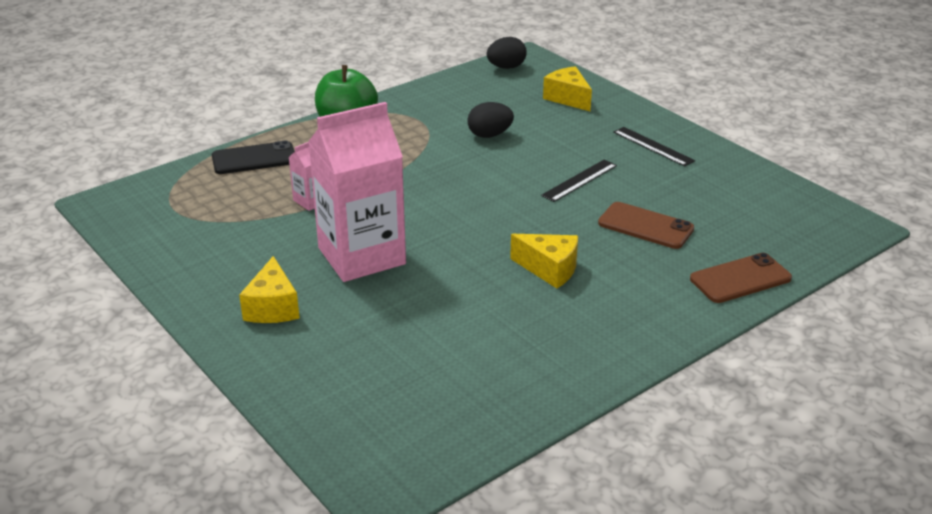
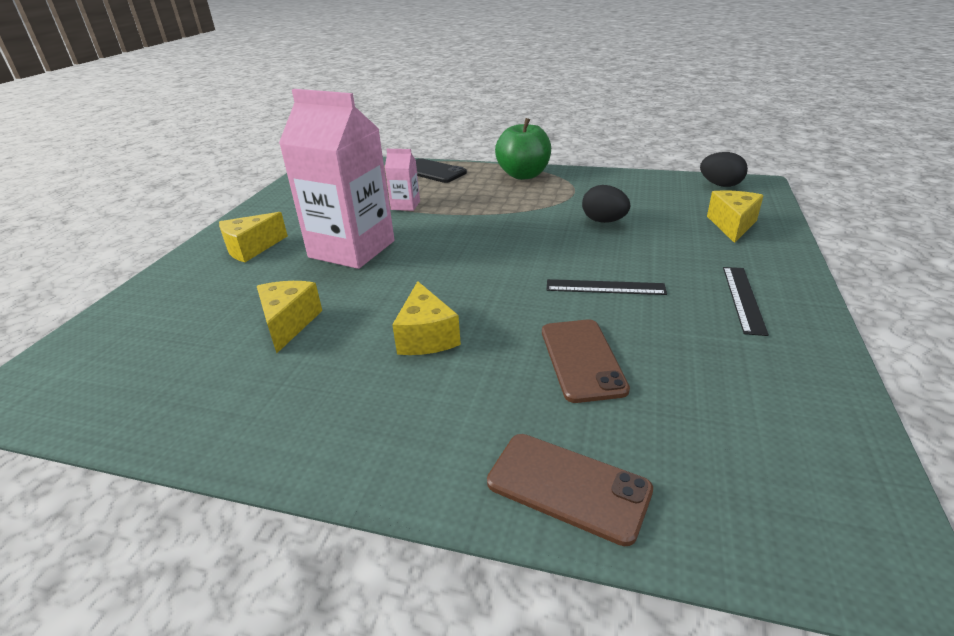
camera: 55 degrees right, 0 degrees up
none -> yellow cheese [257,281,322,353]

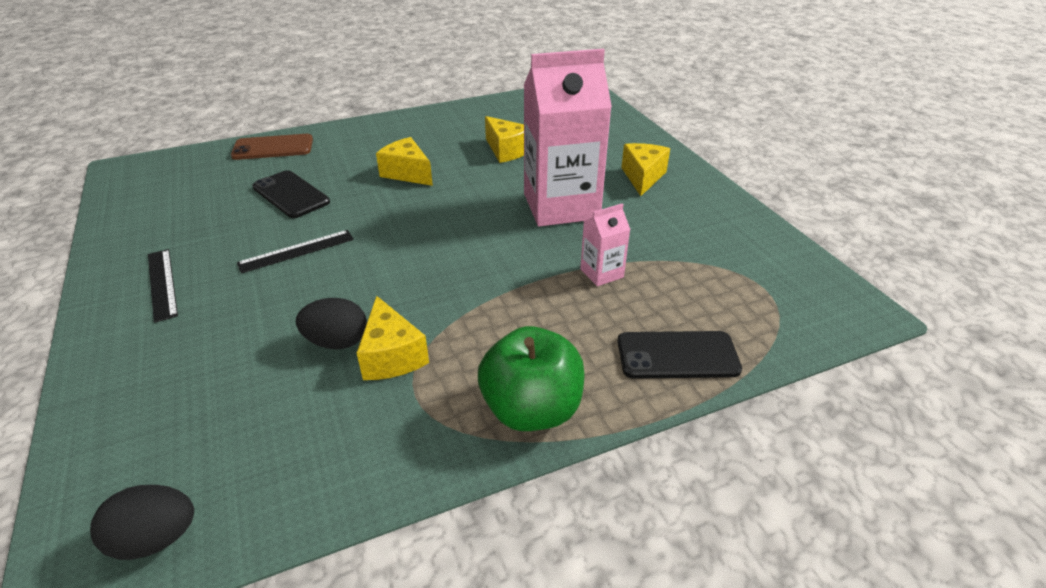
camera: 140 degrees right, 5 degrees up
brown phone [542,319,630,403] -> black phone [252,170,330,218]
yellow cheese [707,190,764,243] -> yellow cheese moved to [357,296,429,380]

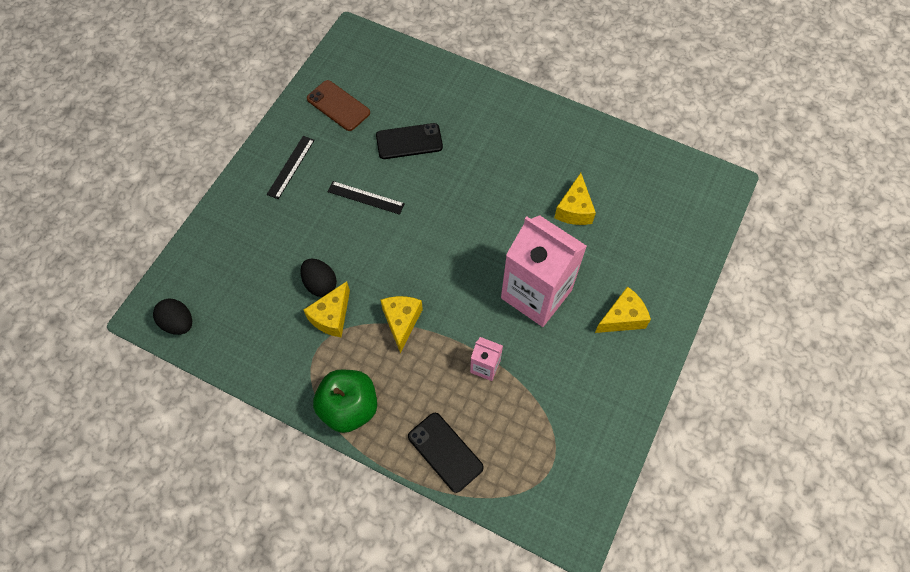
camera: 50 degrees right, 25 degrees up
brown phone [231,134,313,160] -> brown phone moved to [307,80,370,131]
black phone [252,170,330,218] -> black phone turned 75 degrees clockwise [376,123,443,159]
yellow cheese [376,137,433,186] -> yellow cheese moved to [380,296,423,353]

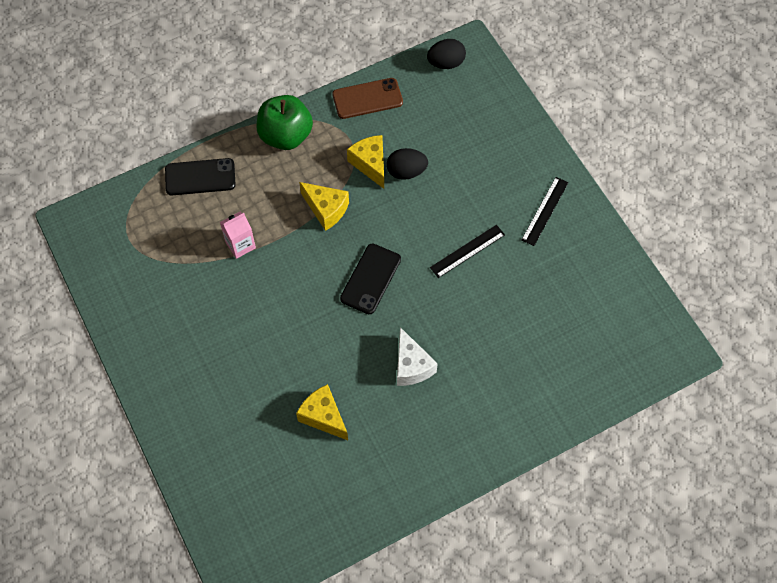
camera: 125 degrees right, 0 degrees up
black ruler [267,136,315,199] -> black ruler turned 60 degrees clockwise [521,177,569,246]
brown phone [307,80,370,131] -> brown phone moved to [332,78,403,119]
black phone [376,123,443,159] -> black phone moved to [340,244,401,314]
pink carton [501,215,587,327] -> none
yellow cheese [595,286,651,333] -> none
none -> white cheese [397,327,438,386]

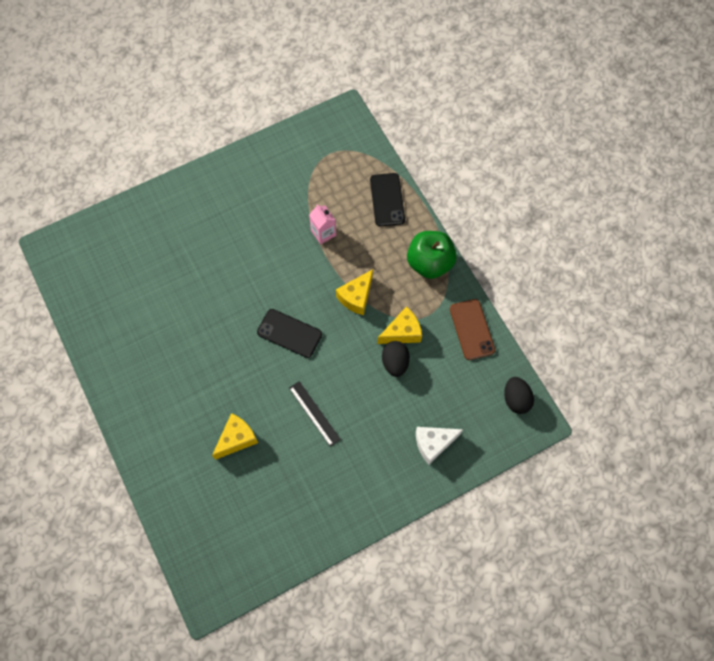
camera: 90 degrees right, 5 degrees up
yellow cheese [296,384,348,440] -> yellow cheese moved to [212,413,258,460]
white cheese [397,327,438,386] -> white cheese moved to [416,427,463,465]
black ruler [521,177,569,246] -> none

